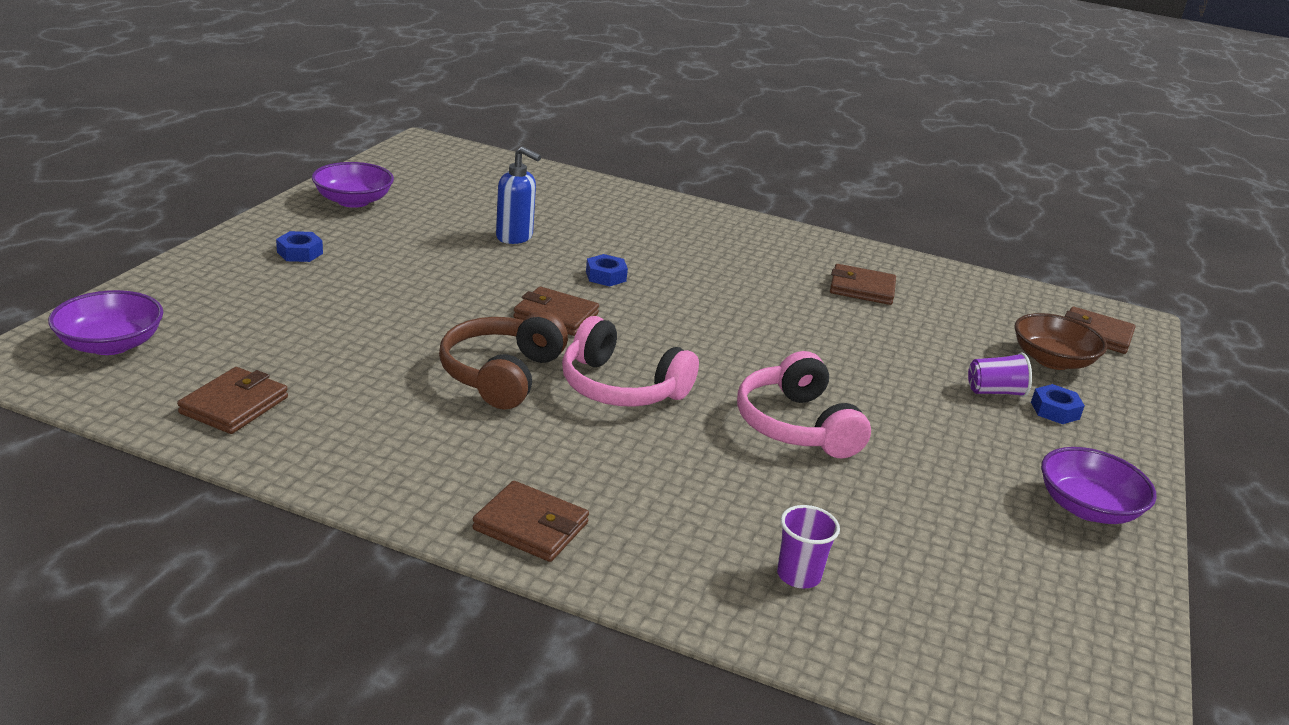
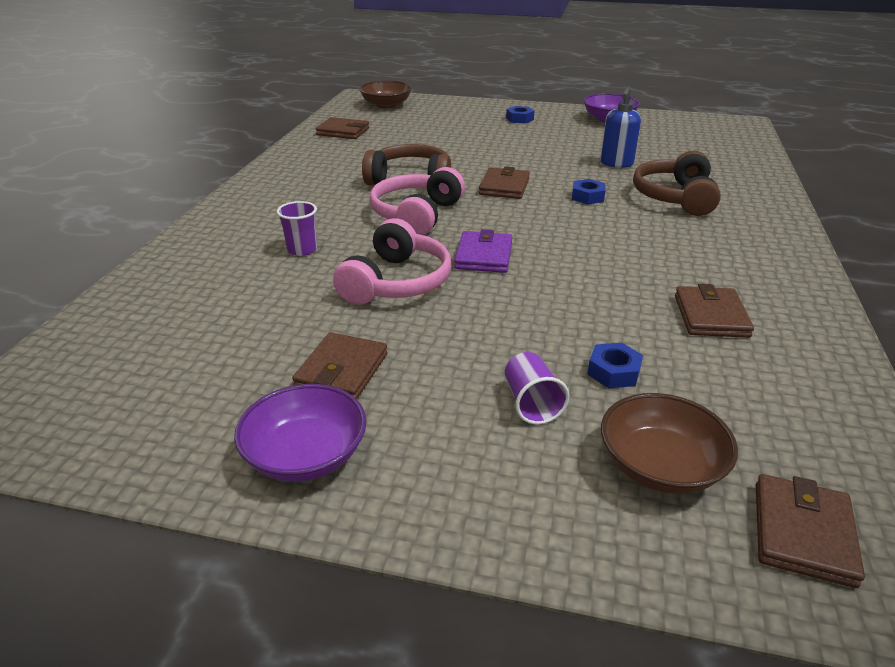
camera: 85 degrees right, 5 degrees up
purple bowl [48,290,163,355] -> brown bowl [359,81,412,109]
brown wallet [472,481,589,562] -> brown wallet moved to [292,332,387,399]
pink headphones [737,351,871,458] -> pink headphones turned 135 degrees clockwise [333,218,451,305]
purple cup [777,505,840,588] -> purple cup moved to [277,201,317,256]
blue nut [1031,384,1085,424] -> blue nut moved to [587,342,643,389]
none -> purple wallet [454,229,512,273]
none -> brown headphones [633,151,721,216]

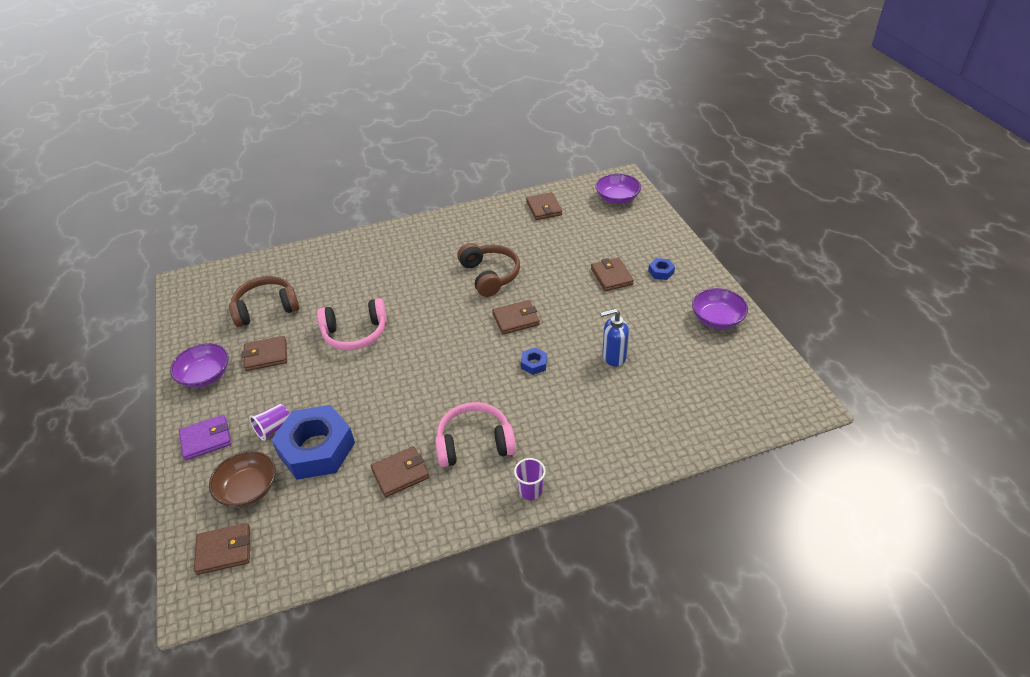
camera: 60 degrees right, 10 degrees up
purple cup [277,201,317,256] -> purple cup moved to [514,458,546,500]
brown bowl [359,81,412,109] -> purple bowl [595,174,641,204]
pink headphones [370,167,465,235] -> pink headphones moved to [435,402,516,467]
purple wallet [454,229,512,273] -> purple wallet moved to [179,415,231,460]
blue nut [587,342,643,389] -> blue nut [271,405,355,480], size x2.44
brown headphones [633,151,721,216] -> brown headphones moved to [229,276,300,327]
none -> brown wallet [591,258,634,291]

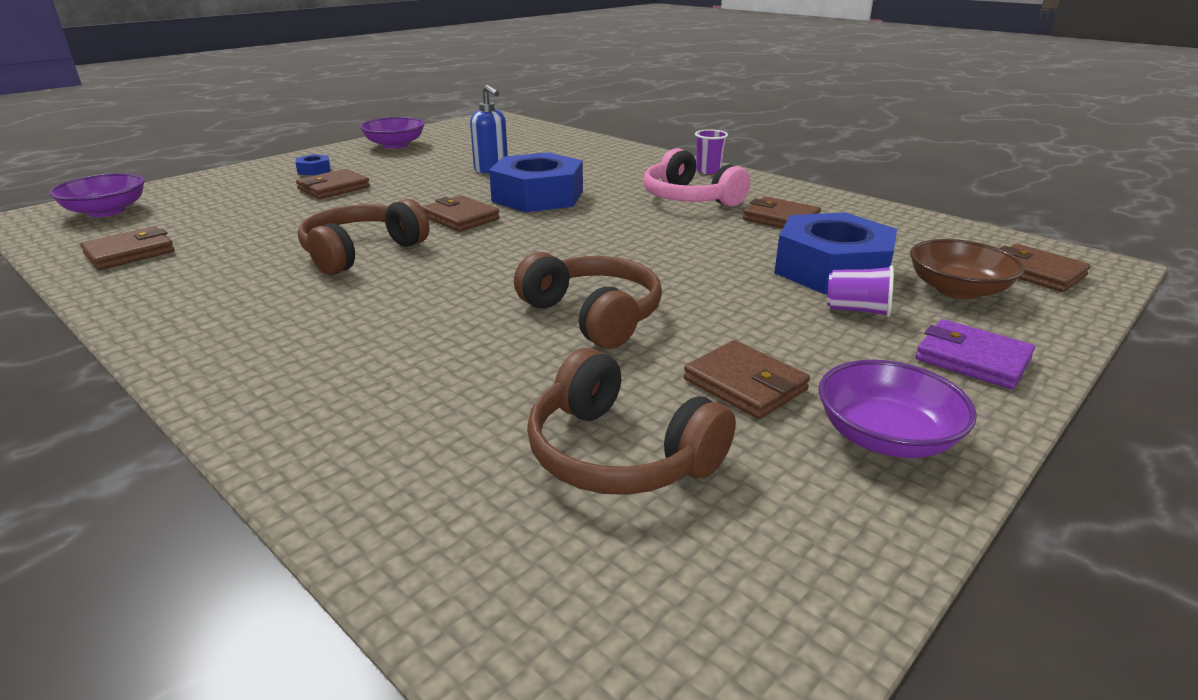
camera: 120 degrees left, 15 degrees down
pink headphones [317,298,387,351] -> brown headphones [514,252,662,349]
blue nut [521,347,547,375] -> blue nut [489,152,583,212], size x2.44

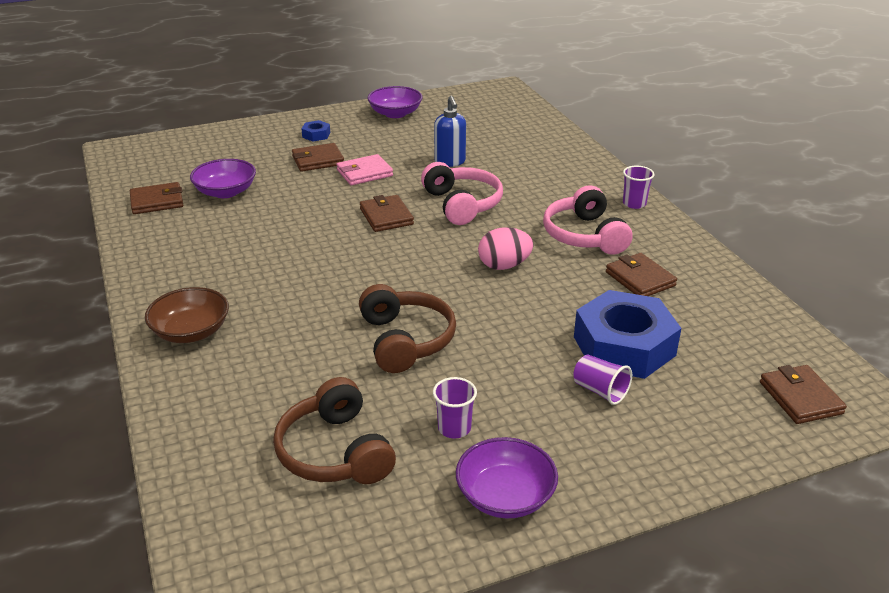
camera: 25 degrees right, 5 degrees up
purple bowl [49,173,145,217] -> purple bowl moved to [190,159,256,198]
brown headphones [298,199,429,275] -> none
blue nut [489,152,583,212] -> pink headphones [421,162,503,225]
brown wallet [684,340,810,419] -> purple cup [433,377,477,438]
brown bowl [910,239,1025,299] -> brown bowl moved to [145,287,229,343]
purple wallet [916,319,1035,389] -> none
none -> pink wallet [336,154,393,185]
none -> pink egg [478,227,533,270]

